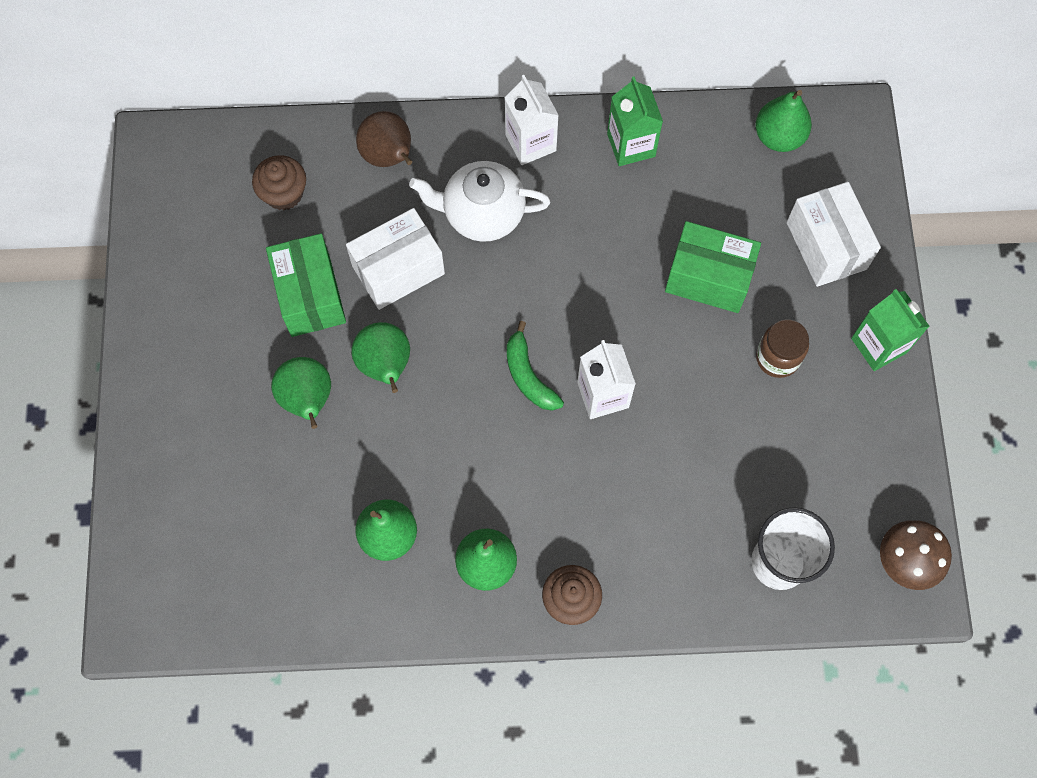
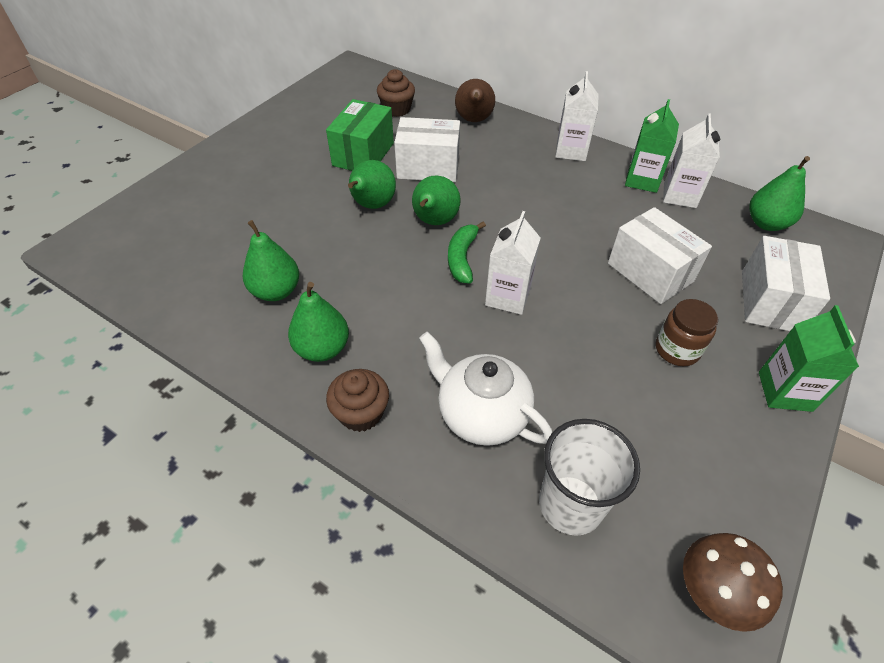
camera: 35 degrees right, 20 degrees down
green pear [271,357,331,429] -> green pear moved to [412,176,461,225]
white teapot [409,161,550,242] -> white teapot moved to [419,332,552,446]
green box [665,221,761,313] -> white box [608,207,712,304]
none -> white carton [663,113,720,208]

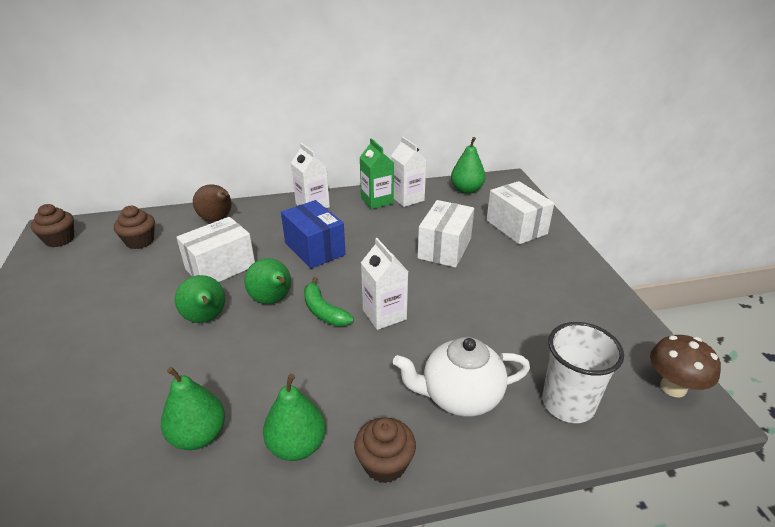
camera: 45 degrees left, 15 degrees down
green box [326,99,394,171] -> none
white box [608,207,712,304] -> white box turned 75 degrees counterclockwise [417,200,474,268]
brown jar [656,299,718,366] -> none
green carton [759,305,859,412] -> none
none -> brown cupcake [31,204,74,247]
none -> blue box [281,200,346,269]

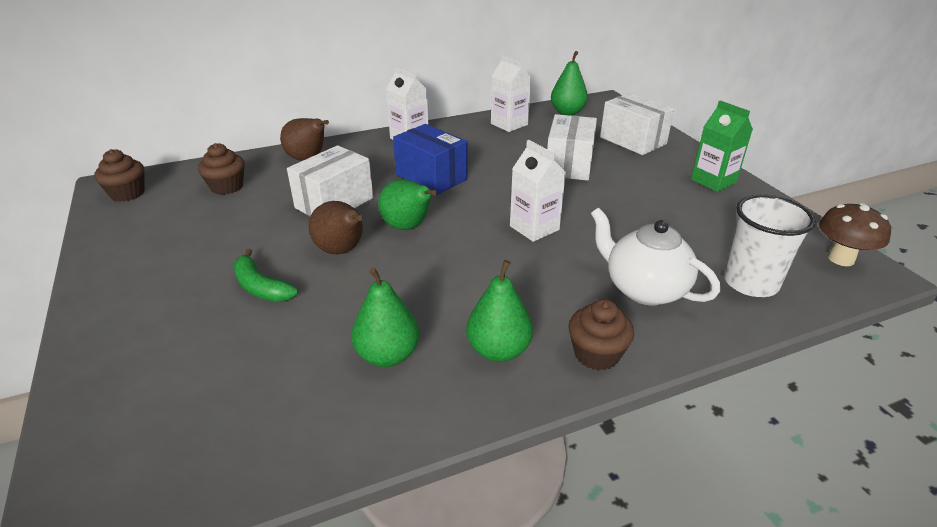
camera: 10 degrees left, 0 degrees up
green pear [175,275,225,323] -> brown pear [308,201,363,254]
green banana [304,277,354,326] -> green banana moved to [233,249,298,302]
green carton [359,138,394,209] -> green carton moved to [691,100,753,192]
white teapot [393,337,530,417] -> white teapot turned 60 degrees clockwise [591,207,720,306]

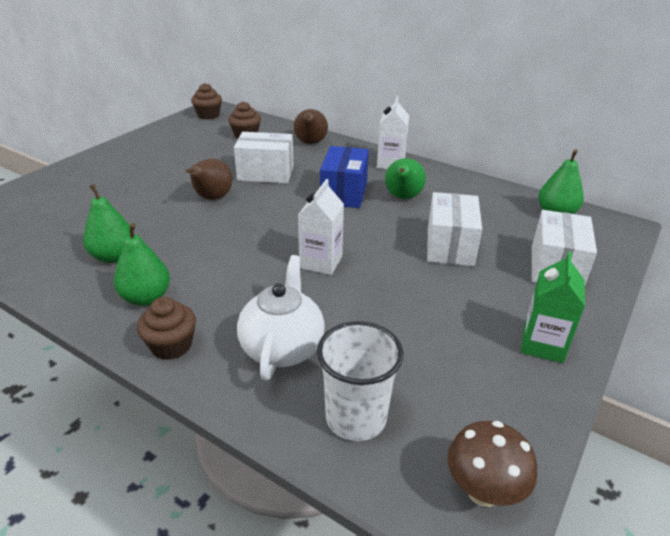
camera: 55 degrees right, 0 degrees up
green banana [233,249,298,302] -> none
green pear [378,179,437,230] -> green pear moved to [385,158,426,199]
white carton [491,54,531,132] -> none
white box [547,114,597,181] -> white box turned 60 degrees counterclockwise [427,192,482,266]

